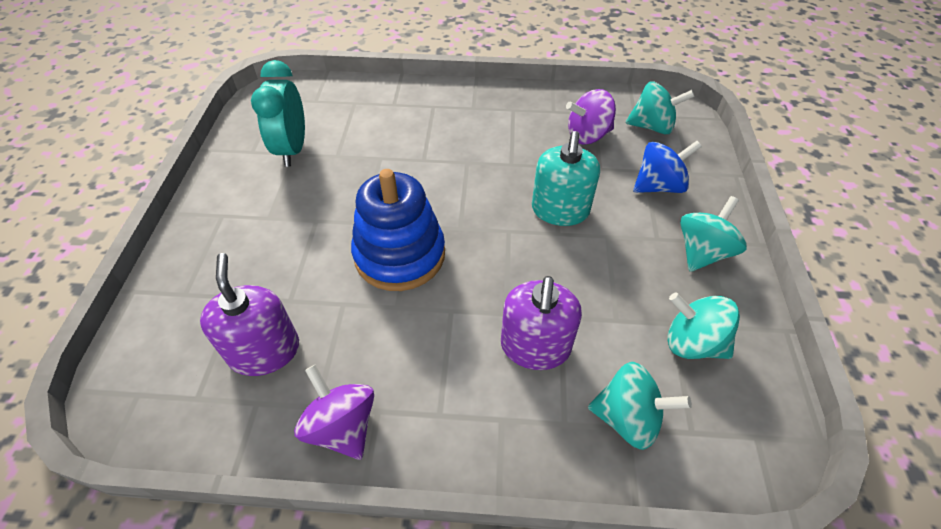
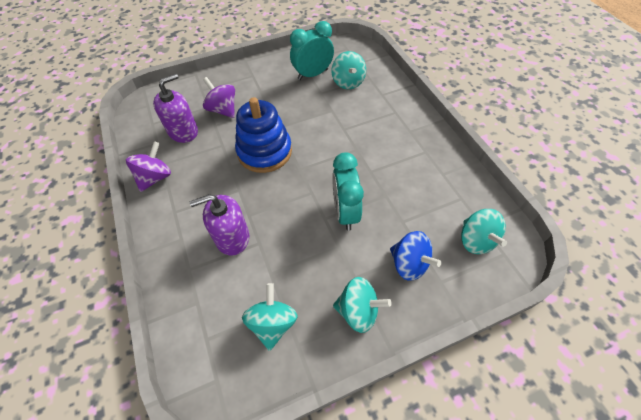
camera: 65 degrees right, 5 degrees up
turquoise soap dispenser [532,131,600,226] -> turquoise clock [332,152,364,231]
purple spinning top [566,89,616,144] -> purple spinning top moved to [203,77,235,118]
turquoise spinning top [588,362,692,450] -> turquoise spinning top moved to [332,51,366,89]

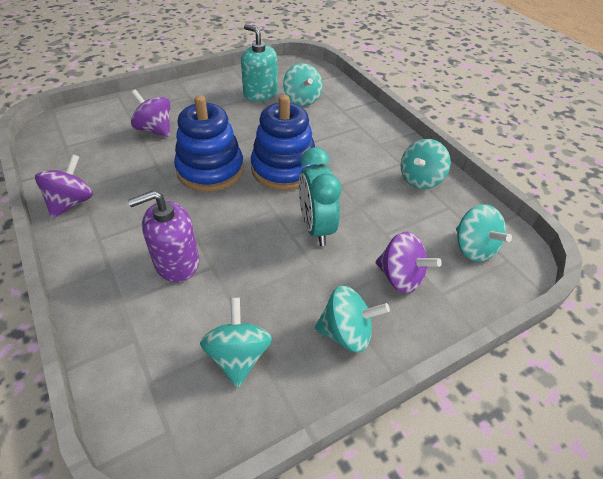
camera: 10 degrees left, 10 degrees down
purple soap dispenser [153,74,198,143] -> none
turquoise clock [290,21,334,80] -> turquoise soap dispenser [241,24,278,101]
blue spinning top [390,231,442,281] -> purple spinning top [375,232,442,293]
none -> blue stacking toy [251,95,317,190]
none -> turquoise spinning top [401,139,451,189]

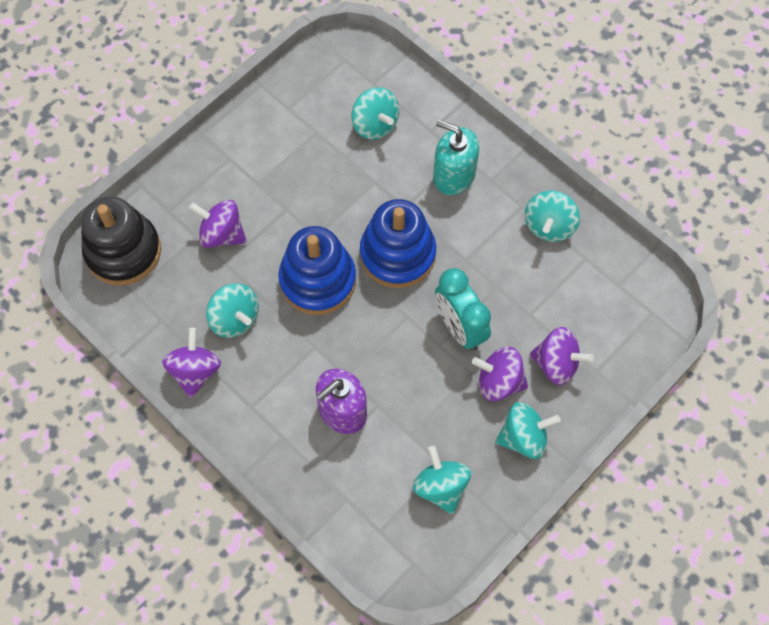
camera: 15 degrees left, 20 degrees up
turquoise soap dispenser [241,24,278,101] -> turquoise soap dispenser moved to [433,120,479,195]
turquoise spinning top [456,204,512,262] -> turquoise spinning top moved to [206,283,259,338]
none -> black stacking toy [81,196,161,285]
none -> purple spinning top [472,347,528,401]

